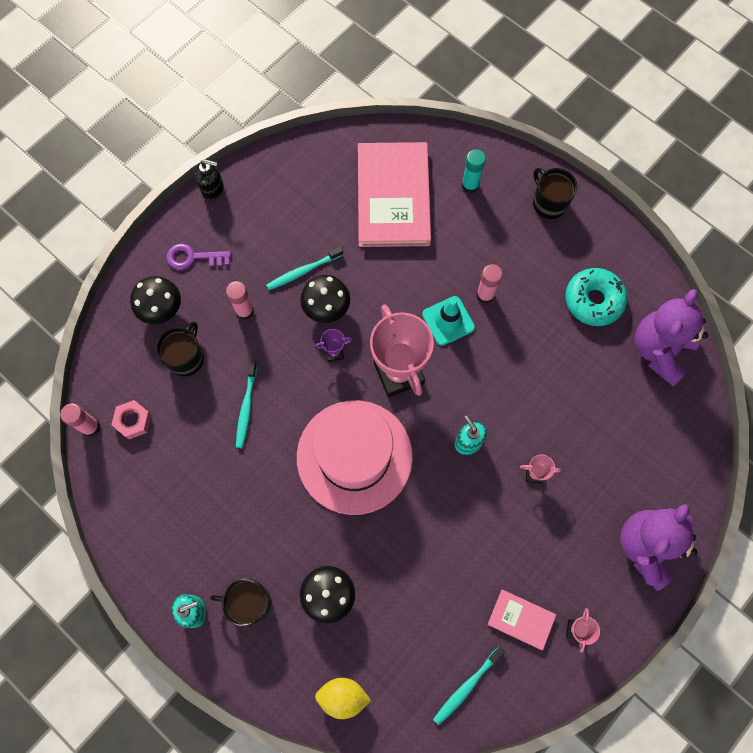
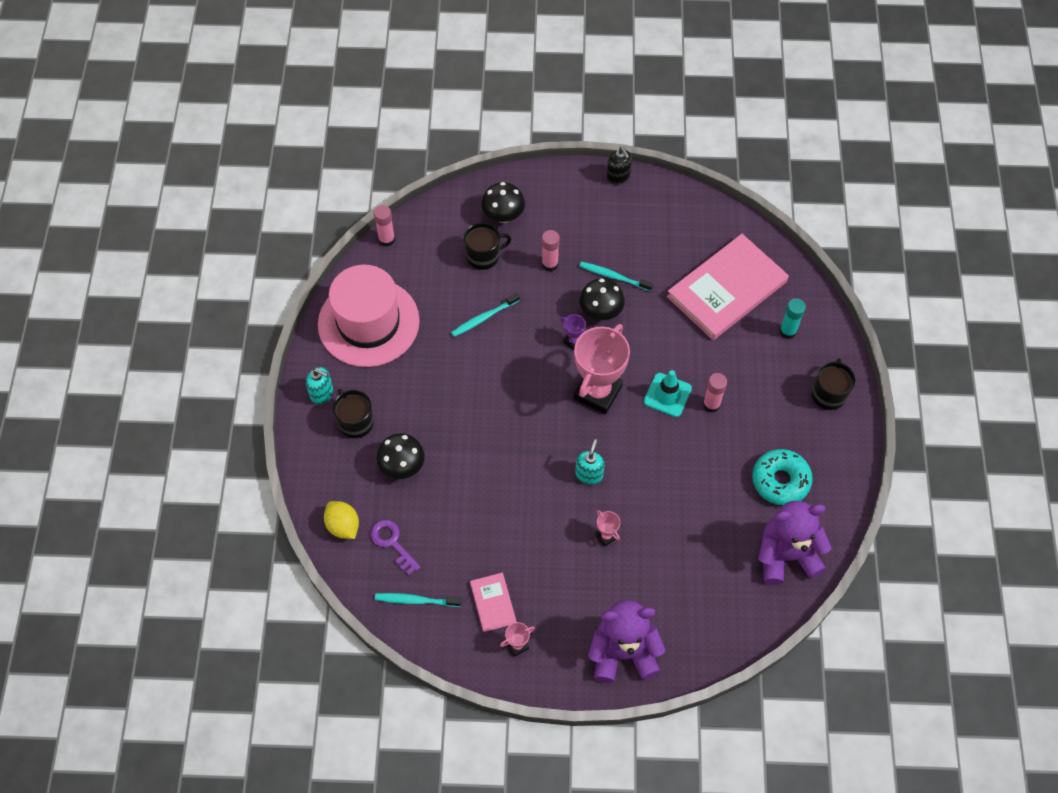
camera: 50 degrees right, 10 degrees down
pink nut [111,400,151,439] -> none
purple key [166,243,231,270] -> purple key moved to [371,520,421,575]
pink hat [297,400,413,515] -> pink hat moved to [318,265,420,367]

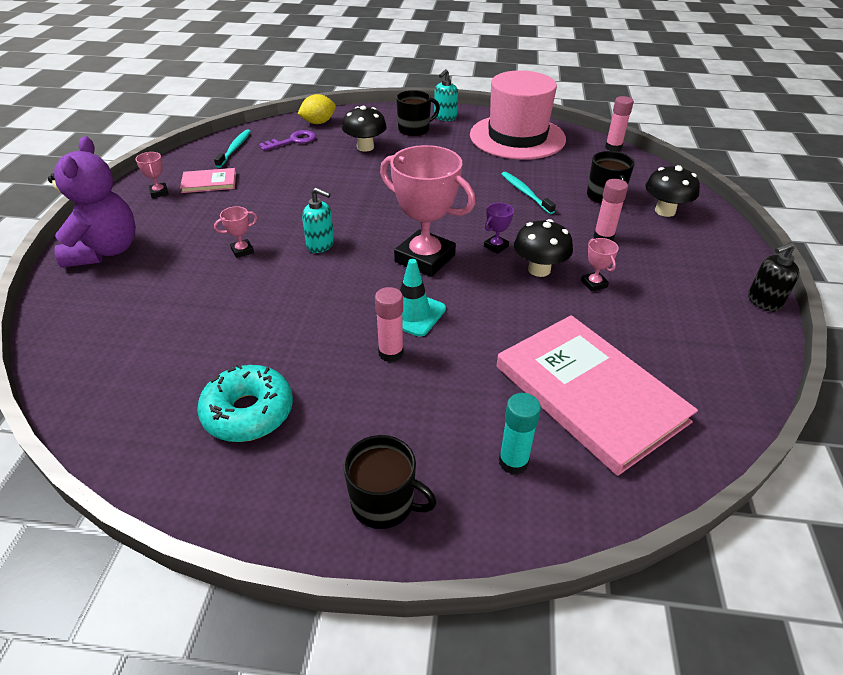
camera: 95 degrees right, 20 degrees down
turquoise toothbrush [579,262,653,291] -> pink trophy [581,238,619,292]
purple teddy bear [758,501,832,585] -> none

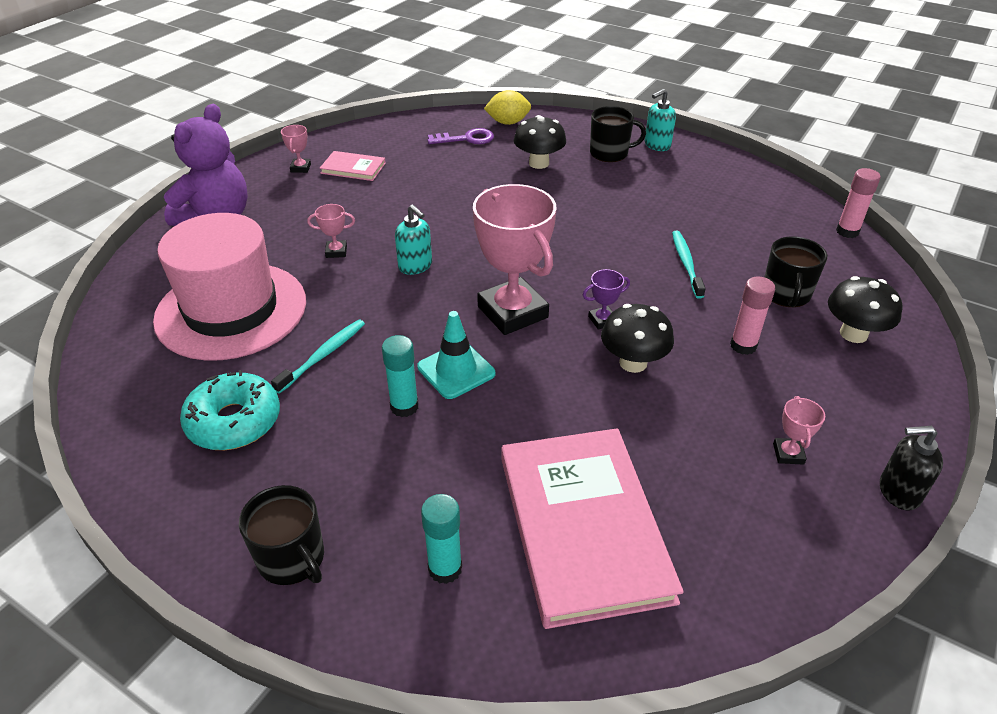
camera: 25 degrees right, 0 degrees up
turquoise toothbrush [214,129,251,168] -> turquoise toothbrush moved to [271,320,365,394]
pink glue stick [375,287,404,362] -> turquoise glue stick [382,335,419,417]
pink hat [470,70,566,160] -> pink hat moved to [153,213,306,360]
pink trophy [581,238,619,292] -> pink trophy moved to [773,396,825,465]

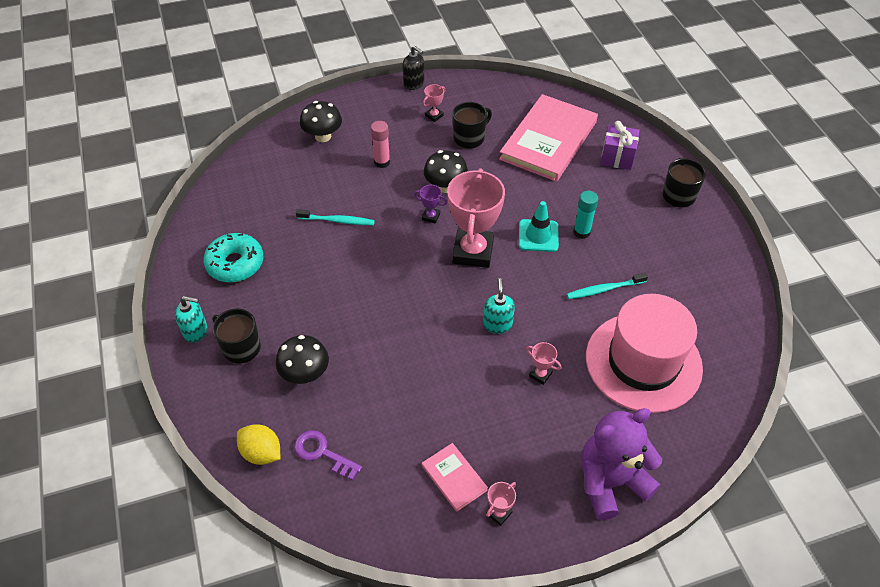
camera: 140 degrees left, 10 degrees up
turquoise donut [180,370,280,450] -> turquoise donut moved to [203,233,263,283]
turquoise glue stick [421,494,462,584] -> purple gift [601,121,639,170]
turquoise toothbrush [672,231,706,299] -> turquoise toothbrush turned 120 degrees counterclockwise [296,209,375,225]
black mug [765,236,827,307] -> black mug moved to [453,102,492,149]
pink glue stick [836,168,881,238] -> none

